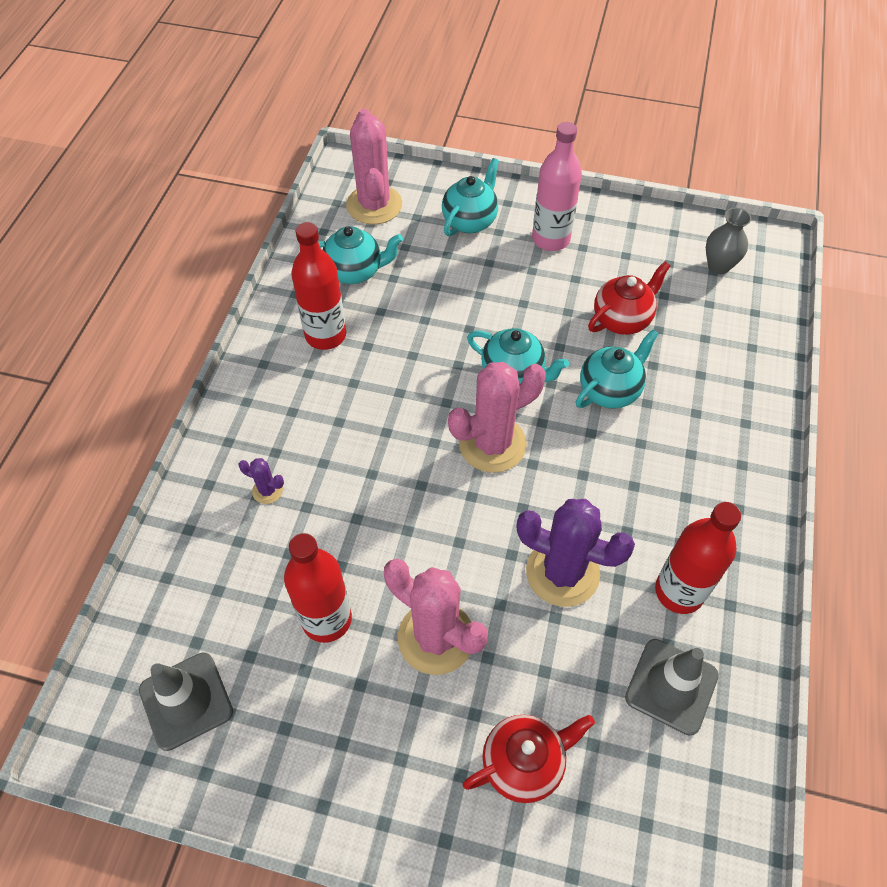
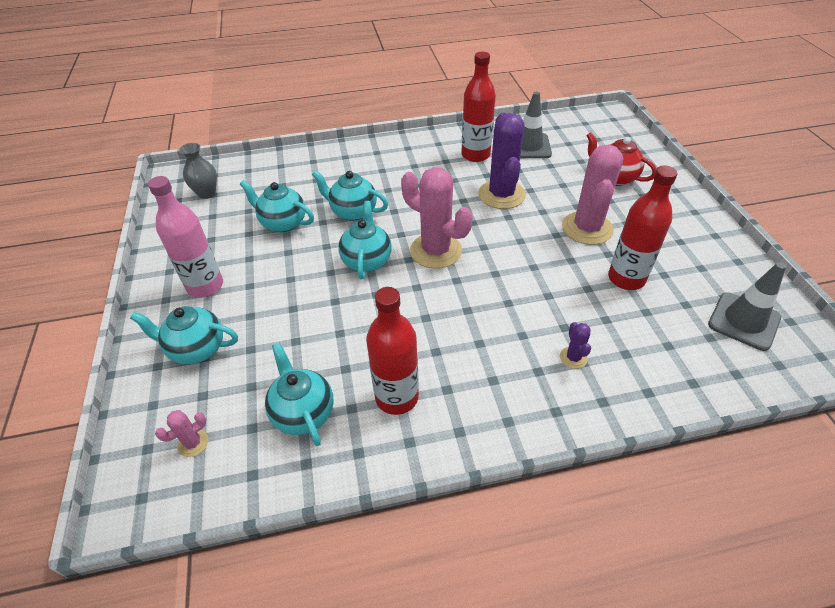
camera: 115 degrees left, 10 degrees down
pink cactus [346,109,402,225] -> pink cactus [155,410,208,457], size x0.44
red teapot [588,261,670,335] -> turquoise teapot [240,180,314,233]

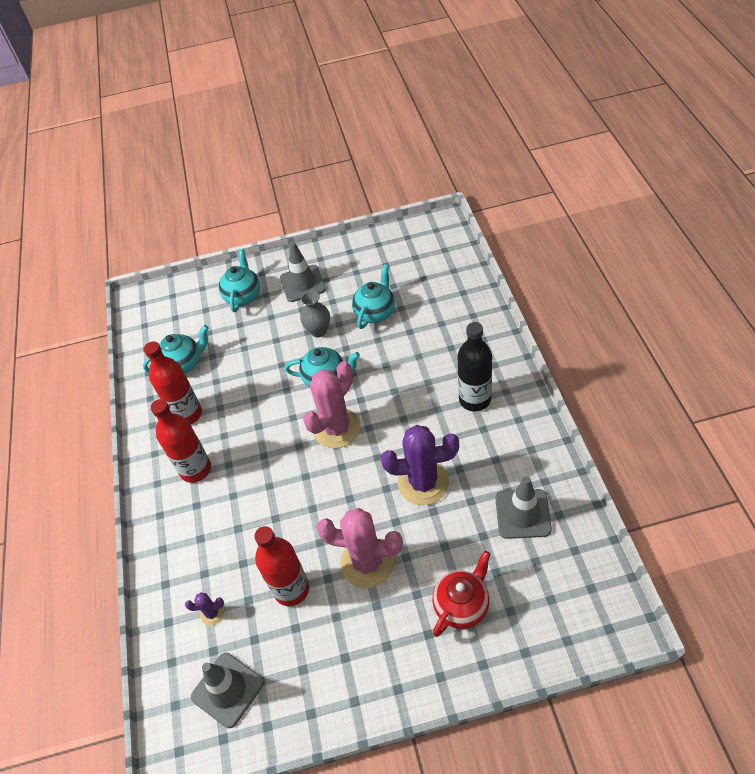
camera: 95 degrees right, 5 degrees up
pink bottle [148,176,223,298] -> grey traffic cone [280,242,326,302]
pink cactus [155,410,208,457] -> none
grey vase [179,143,217,199] -> grey vase moved to [300,291,330,337]
turquoise teapot [312,170,388,221] -> none
red bottle [461,52,496,162] -> red bottle moved to [151,399,211,483]
purple cactus [560,322,591,369] -> purple cactus moved to [185,592,224,625]
none -> black bottle [458,322,492,411]

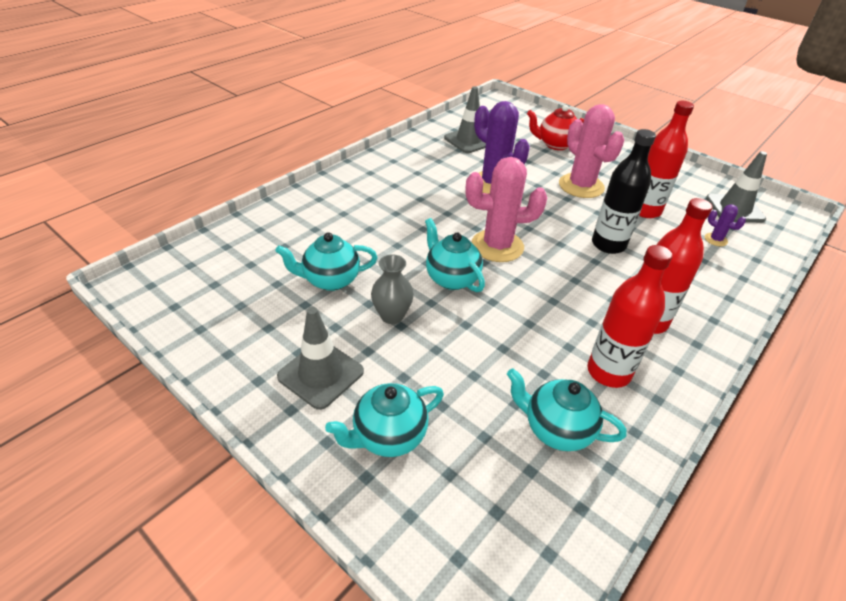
camera: 135 degrees left, 10 degrees down
black bottle [458,322,492,411] -> black bottle moved to [592,129,656,254]

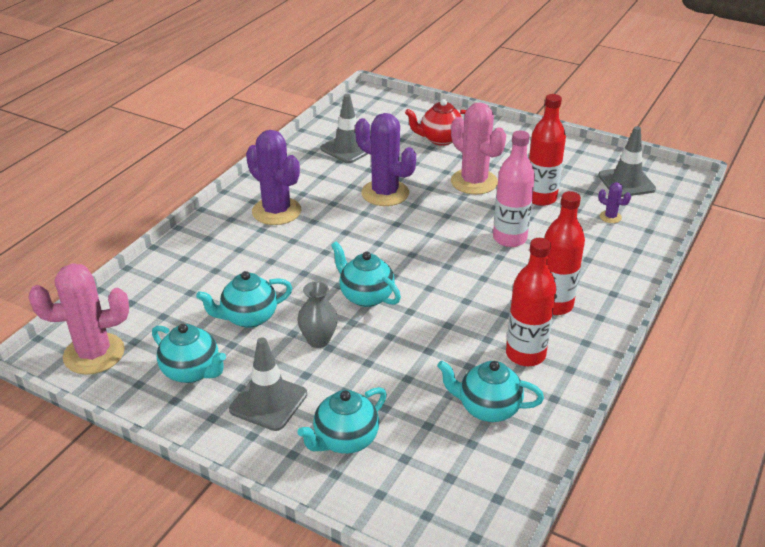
camera: 10 degrees left, 5 degrees down
pink cactus [466,157,547,262] -> pink cactus moved to [28,263,129,375]
black bottle [592,129,656,254] -> pink bottle [493,131,535,247]
none -> turquoise teapot [152,324,226,383]
none -> purple cactus [246,130,301,225]

